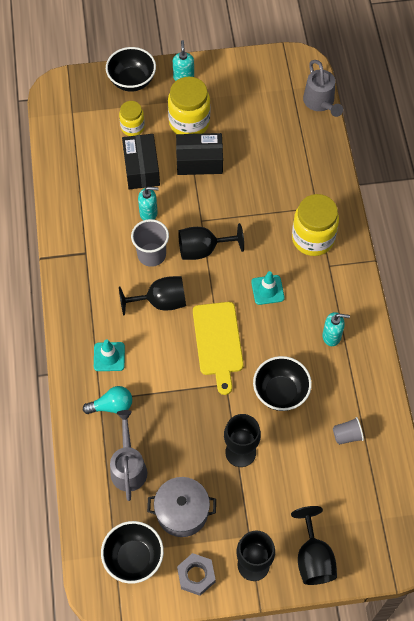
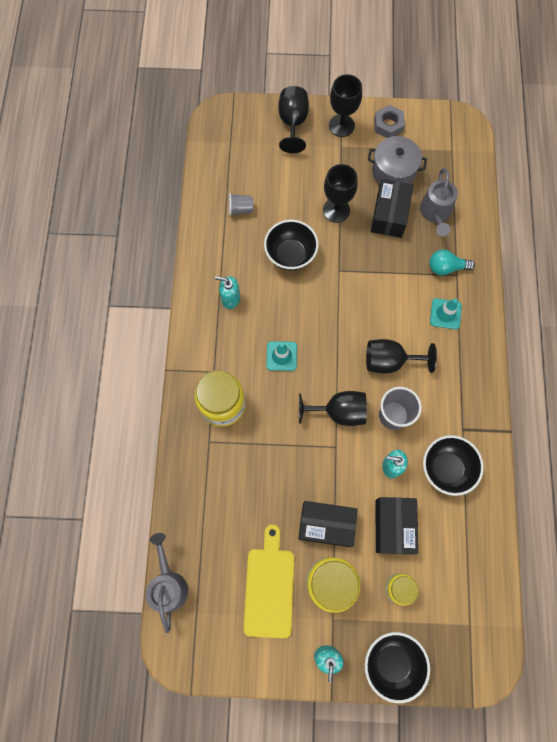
camera: 170 degrees left, 10 degrees up
black bowl [101,521,164,584] -> black bowl moved to [423,435,484,496]
yellow cutting board [193,302,244,395] -> yellow cutting board moved to [244,524,294,638]
none -> black box [371,179,413,238]

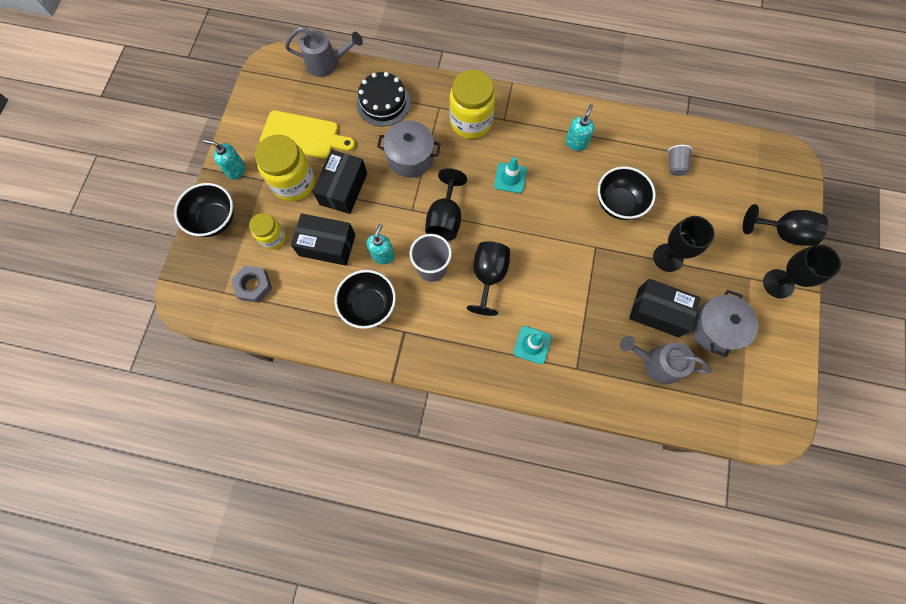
camera: 100 degrees right, 0 degrees up
grey nut [374,105,405,138] -> grey nut moved to [231,266,272,303]
turquoise light bulb [429,250,475,276] -> none
none -> black cake [356,72,410,126]
none -> grey pot [377,120,441,178]

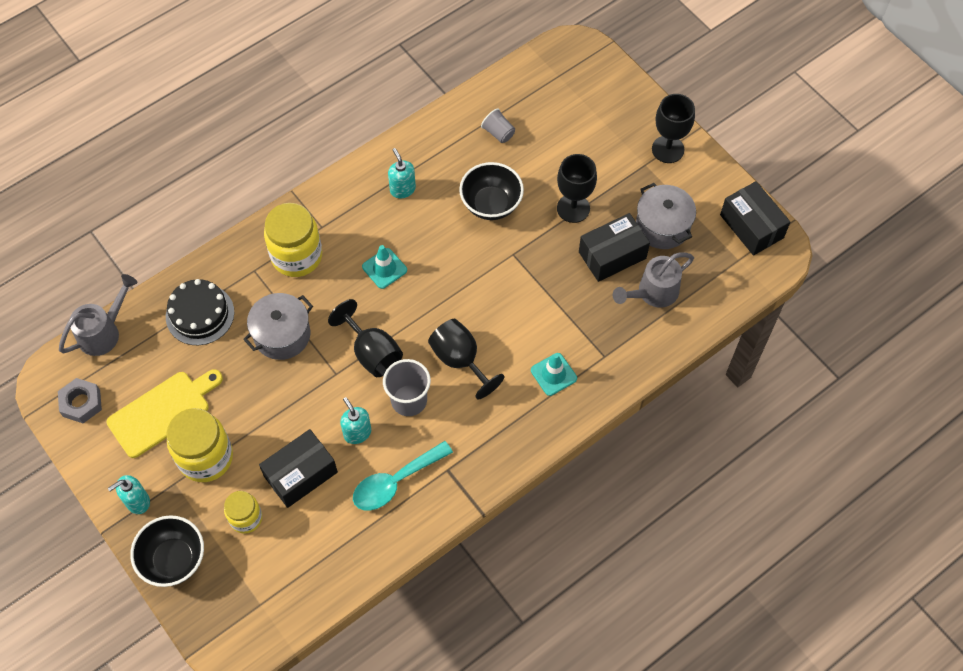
camera: 50 degrees left, 10 degrees down
grey nut [231,266,272,303] -> grey nut moved to [58,378,102,423]
black box [313,150,367,214] -> black box moved to [720,181,790,256]
black bowl [335,270,396,329] -> turquoise spoon [353,441,453,511]
black goblet [743,204,828,246] -> none

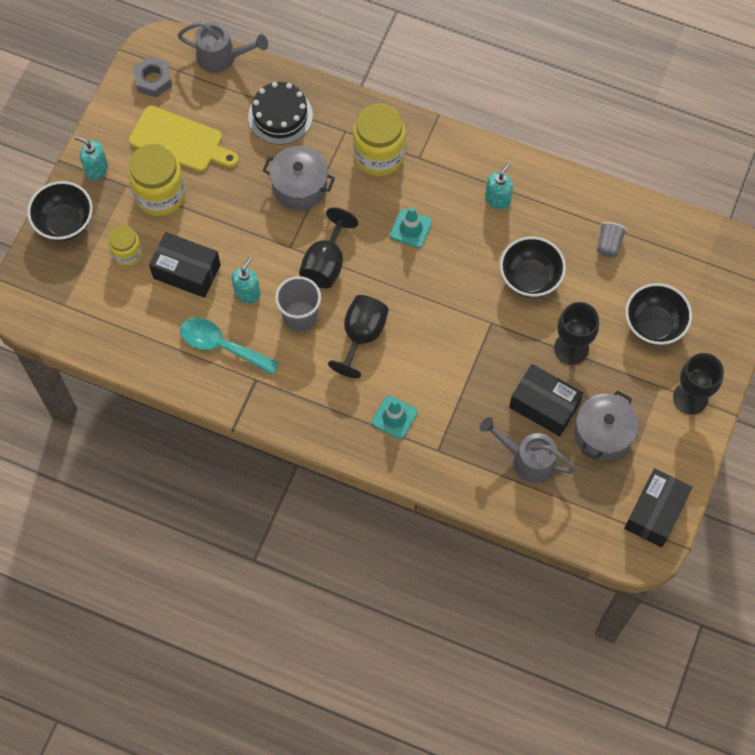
camera: 60 degrees right, 5 degrees up
none -> black bowl [625,283,692,346]

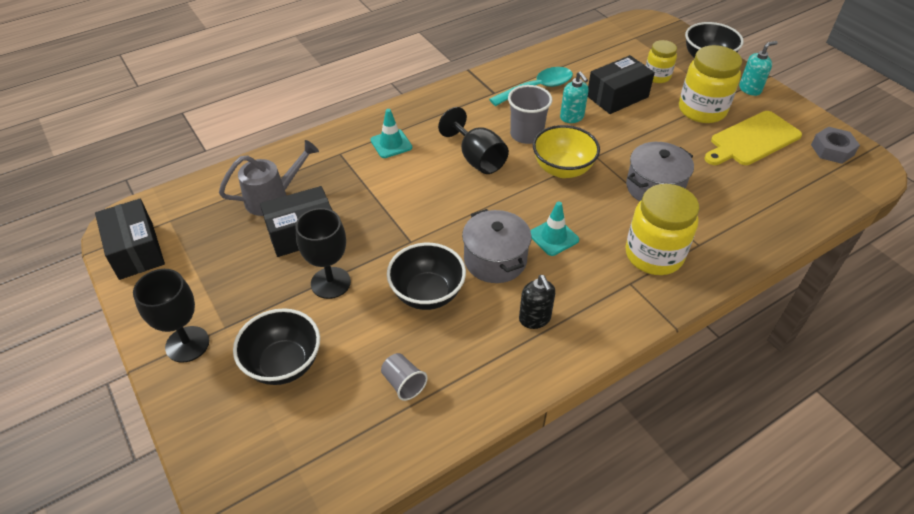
camera: 125 degrees right, 20 degrees down
grey watering can [177,22,268,73] -> none
black cake [248,82,313,145] -> none
black goblet [299,207,358,288] -> yellow bowl [533,125,600,178]
turquoise soap dispenser [485,162,513,209] -> black soap dispenser [519,275,555,329]
grey pot [575,390,639,461] -> grey pot moved to [462,209,531,283]

